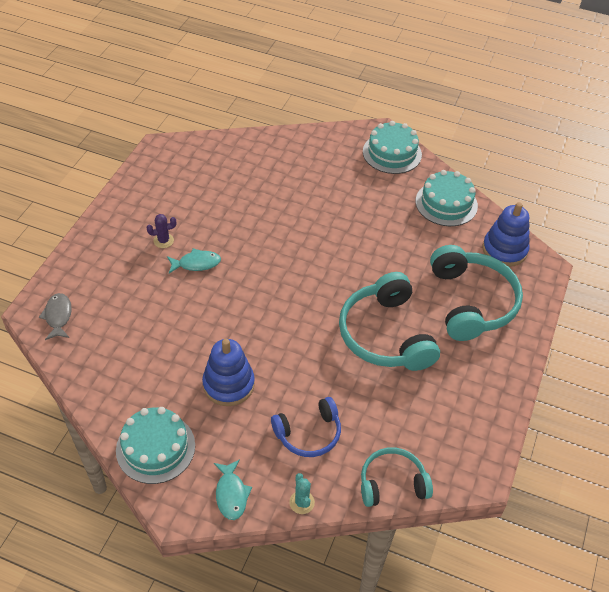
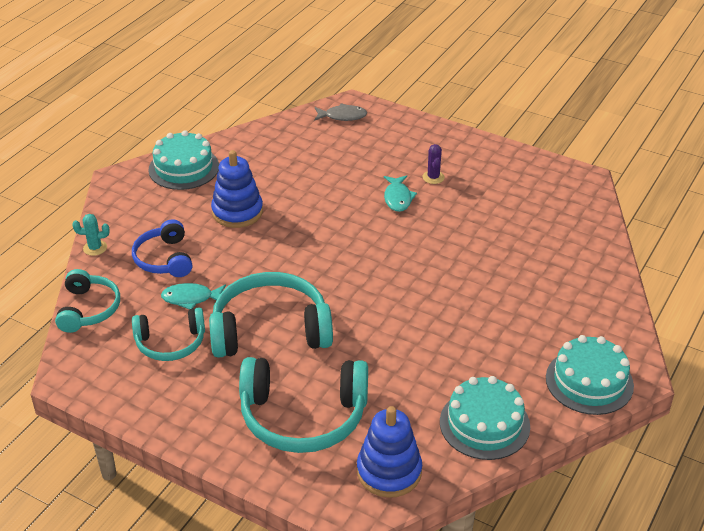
camera: 100 degrees right, 10 degrees down
turquoise fish [214,459,252,520] -> turquoise fish moved to [161,283,226,310]
none -> turquoise headphones [132,308,205,361]

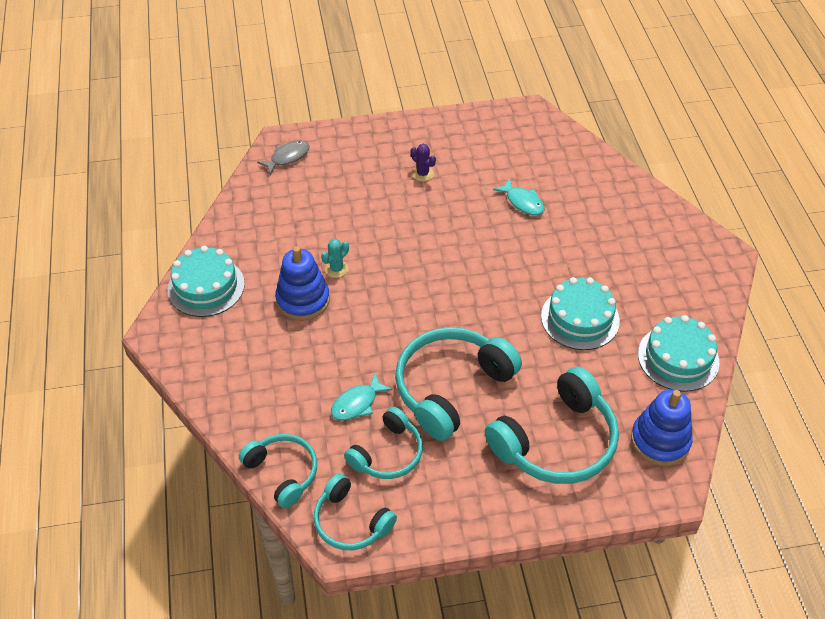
camera: 40 degrees left, 10 degrees up
turquoise cactus [72,214,110,256] -> turquoise cactus moved to [321,239,349,278]
blue headphones [132,219,192,277] -> none
turquoise fish [384,175,417,212] -> turquoise fish moved to [493,178,545,215]
turquoise cake [546,335,634,415] -> turquoise cake moved to [541,277,620,350]
none -> turquoise headphones [313,474,397,550]

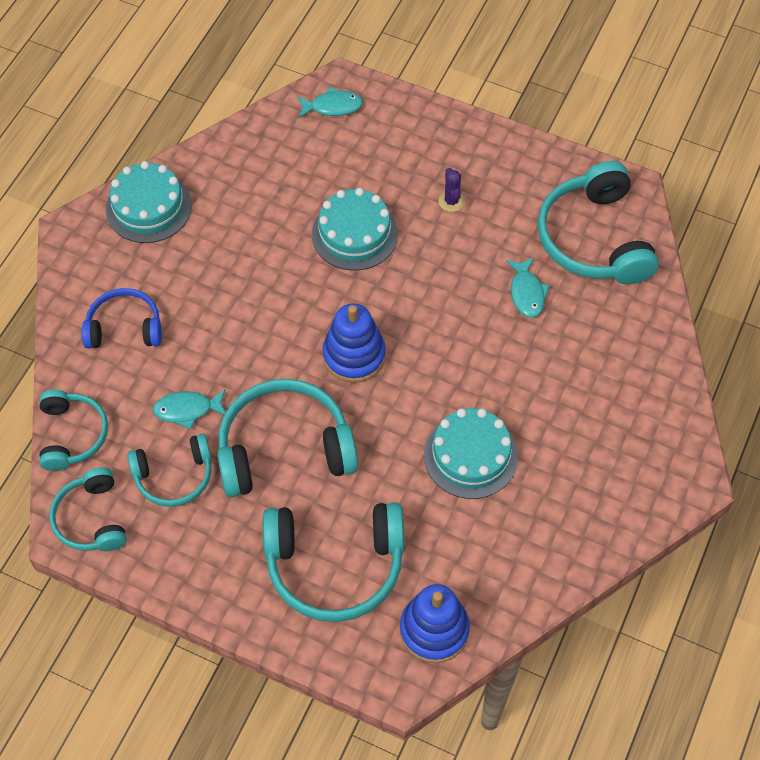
camera: 35 degrees right, 10 degrees up
grey fish [257,140,310,175] -> turquoise fish [297,87,363,118]
blue stacking toy [275,246,330,321] -> blue stacking toy moved to [322,303,386,383]
turquoise cactus [321,239,349,278] -> none
turquoise cake [638,315,720,392] -> turquoise cake moved to [312,188,398,271]
none -> blue headphones [82,288,162,349]
none -> turquoise headphones [537,161,659,284]

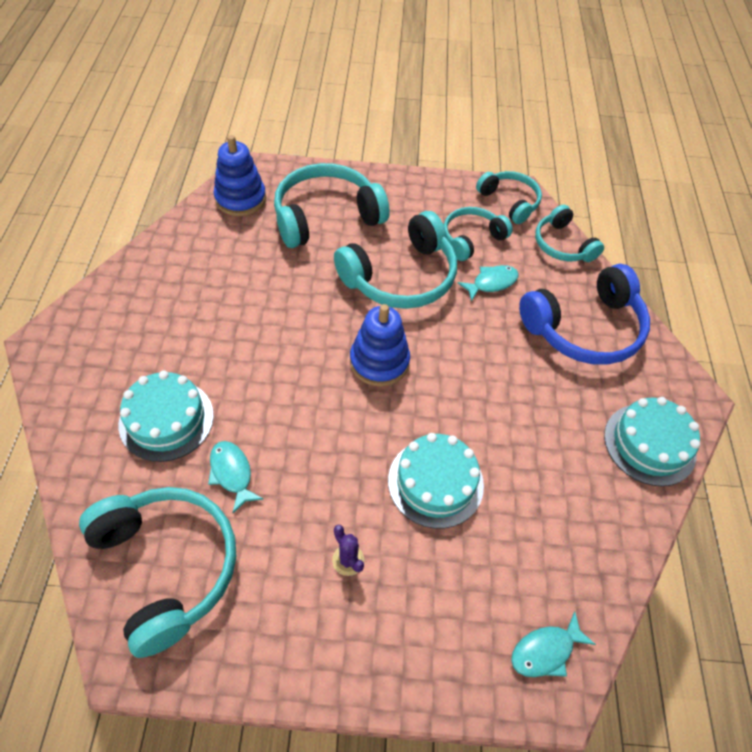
camera: 155 degrees right, 5 degrees down
blue headphones [82,288,162,349] -> blue headphones [519,264,650,365], size x1.68
turquoise cake [424,408,518,499] -> turquoise cake moved to [118,371,214,462]

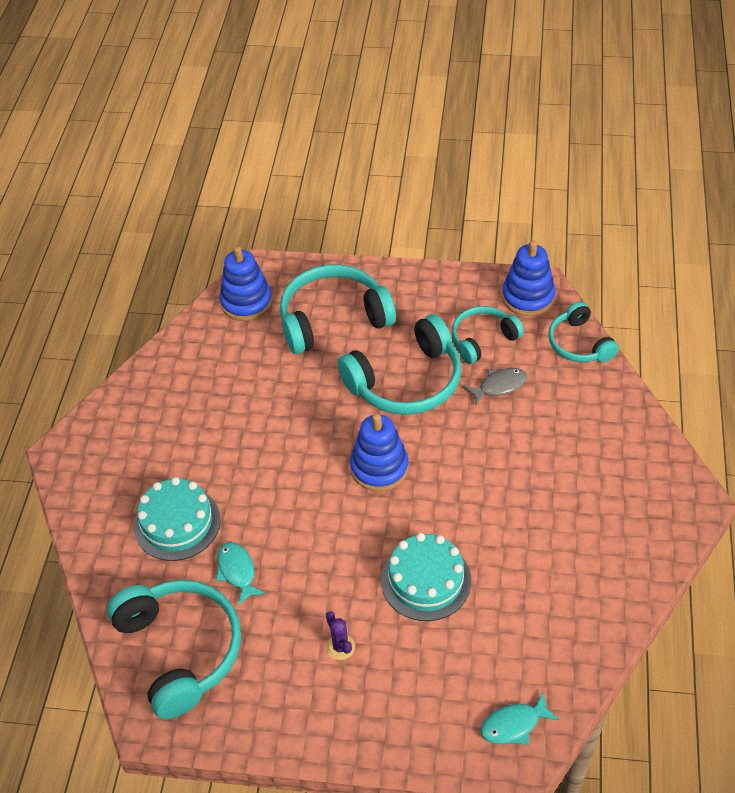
camera: 10 degrees right, 5 degrees down
turquoise fish [458,265,519,302] -> grey fish [463,368,527,405]
turquoise headphones [476,171,542,224] -> blue stacking toy [502,240,555,316]
blue headphones [519,264,650,365] -> none
turquoise cake [604,397,700,486] -> none

